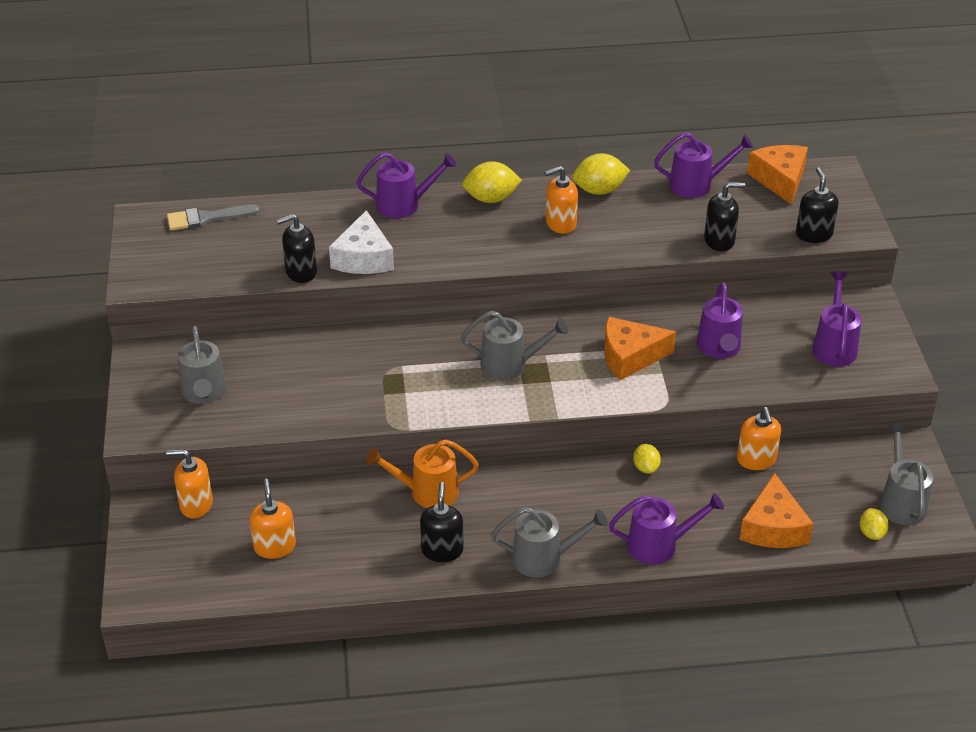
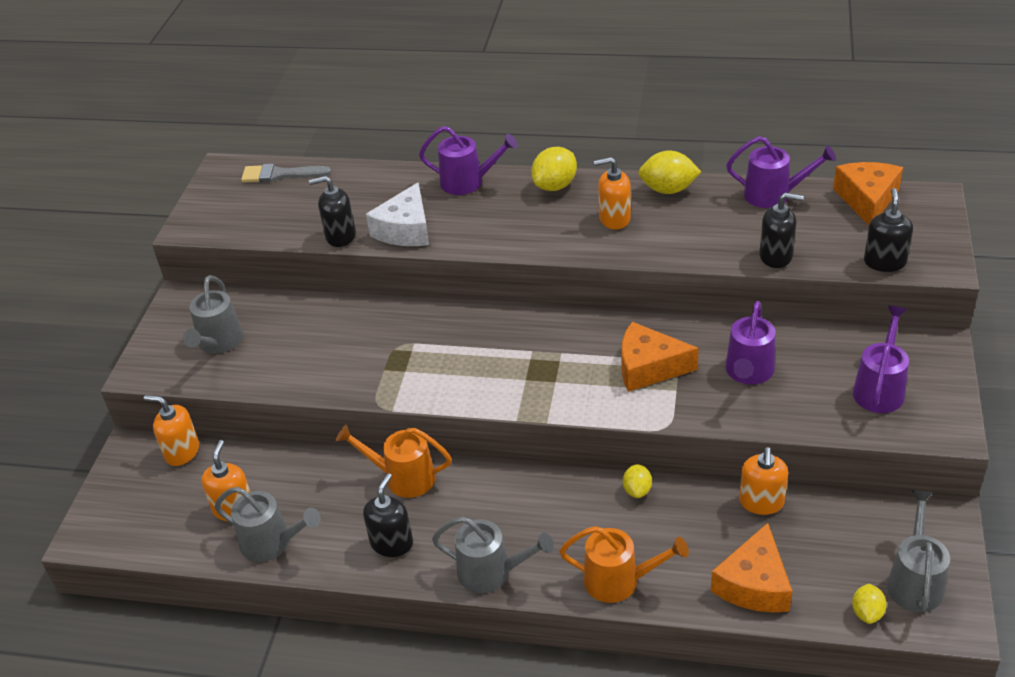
camera: 20 degrees right, 0 degrees up
grey watering can [461,311,569,380] -> grey watering can moved to [215,487,321,562]
yellow lemon [462,162,522,203] -> yellow lemon turned 60 degrees counterclockwise [531,147,577,191]
purple watering can [609,493,724,565] -> orange watering can [559,526,689,603]

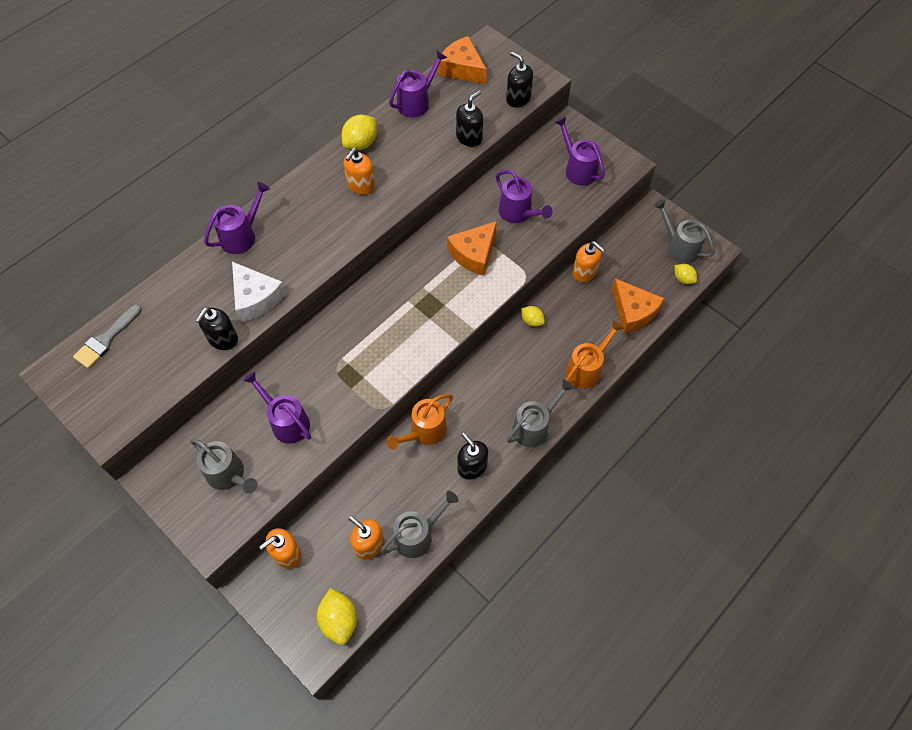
camera: 60 degrees left, 20 degrees up
yellow lemon [531,147,577,191] -> yellow lemon moved to [317,588,357,645]
none -> purple watering can [243,371,311,444]

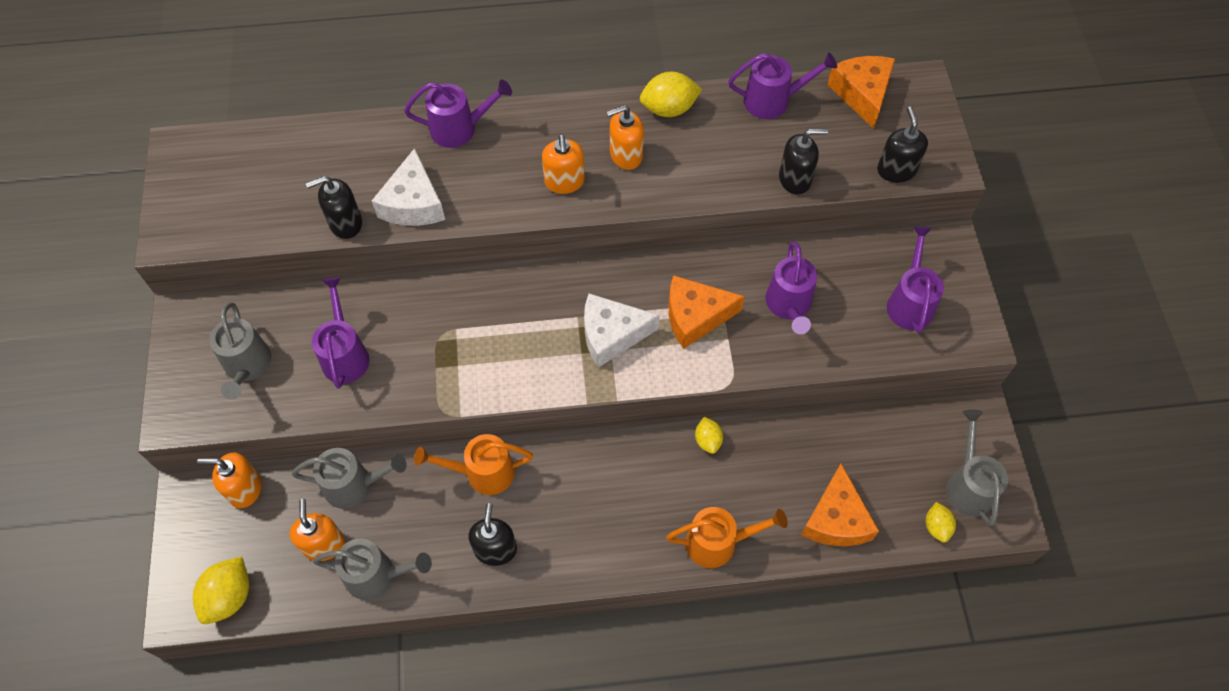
camera: 40 degrees right, 0 degrees up
grey brush [73,304,142,369] -> none
grey watering can [507,379,574,447] -> grey watering can moved to [292,448,407,509]
orange soap dispenser [573,241,605,282] -> orange soap dispenser moved to [542,134,585,194]
none -> white cheese [584,293,660,368]

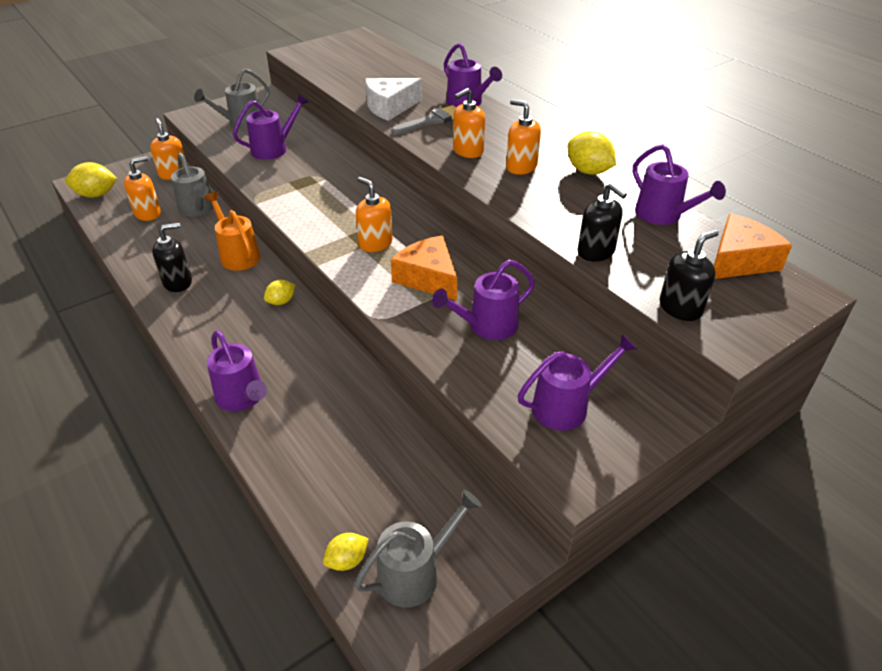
camera: 60 degrees right, 20 degrees down
black soap dispenser [306,176,362,239] -> none
grey watering can [313,539,432,600] -> none
white cheese [584,293,660,368] -> orange soap dispenser [356,177,393,252]
orange watering can [666,507,788,568] -> purple watering can [207,330,267,411]
yellow lemon [695,417,723,454] -> yellow lemon moved to [264,280,295,305]
orange cheese [801,464,879,546] -> none
none -> grey brush [391,105,456,135]

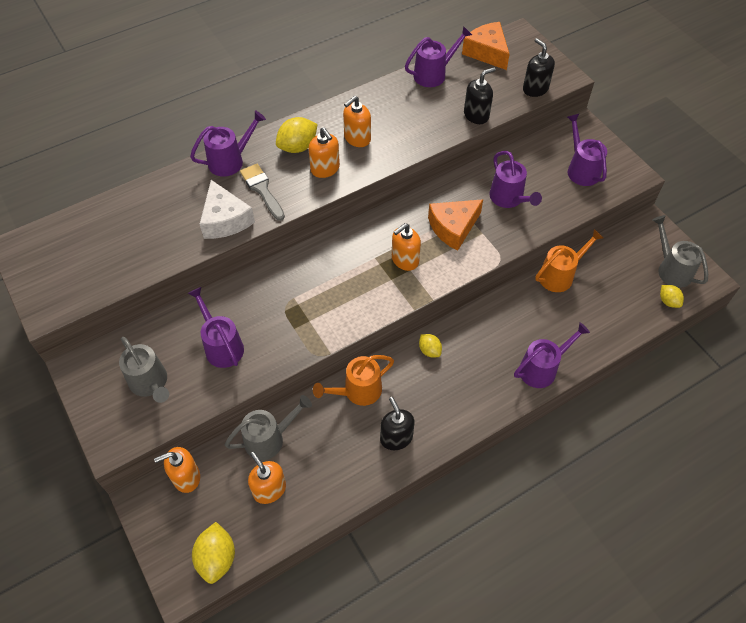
camera: 85 degrees left, 15 degrees up
yellow lemon [568,131,616,175] -> yellow lemon moved to [276,117,318,153]
none -> orange watering can [535,229,603,292]

